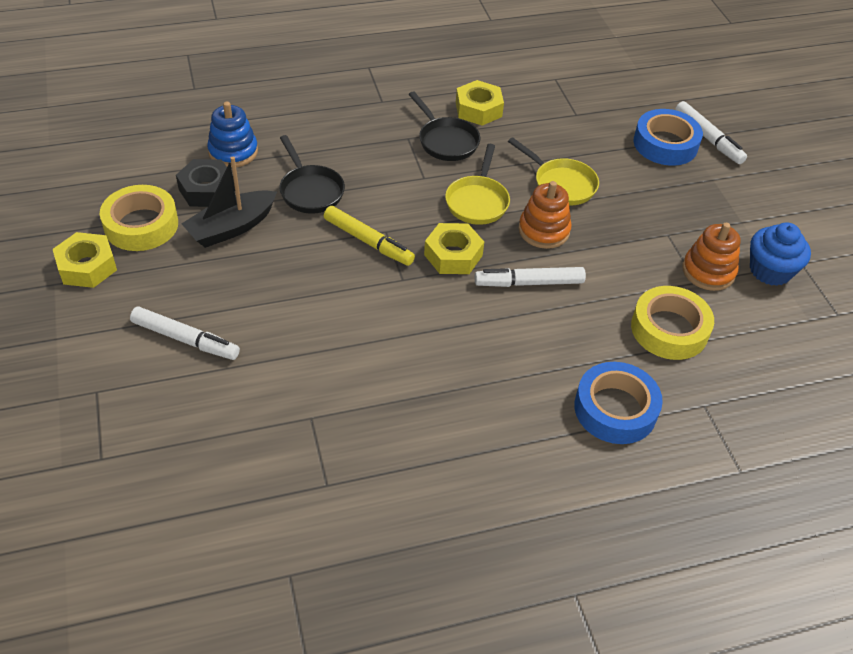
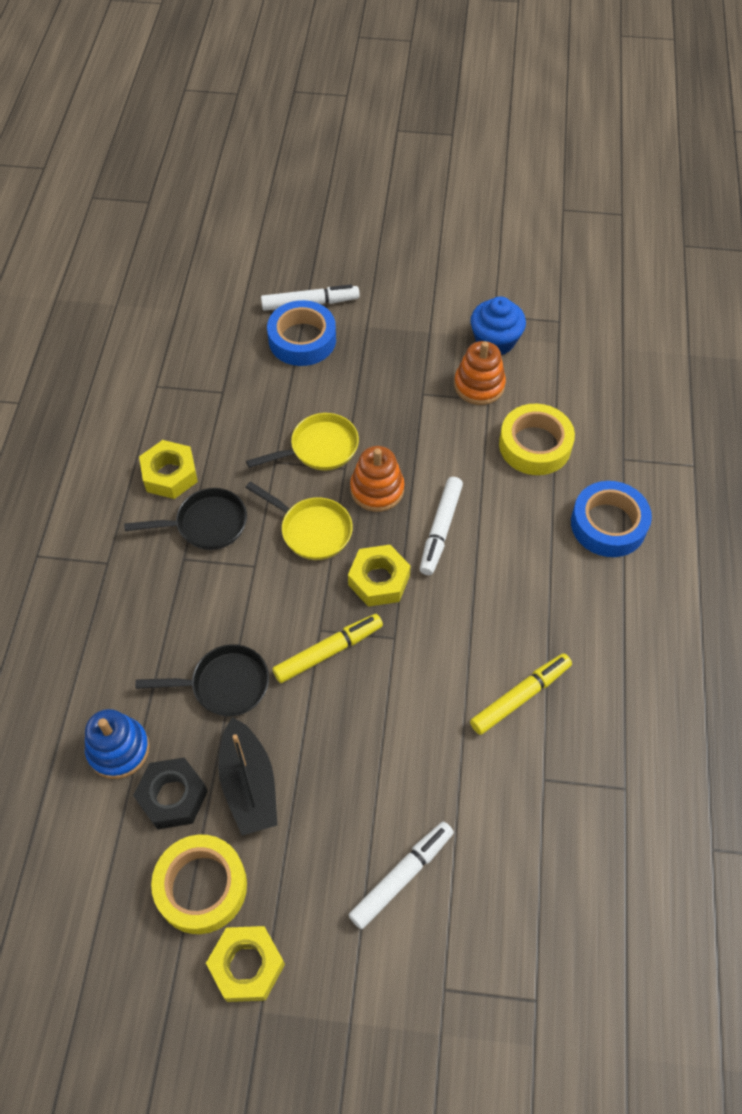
camera: 65 degrees left, 10 degrees up
none -> yellow marker [470,653,572,735]

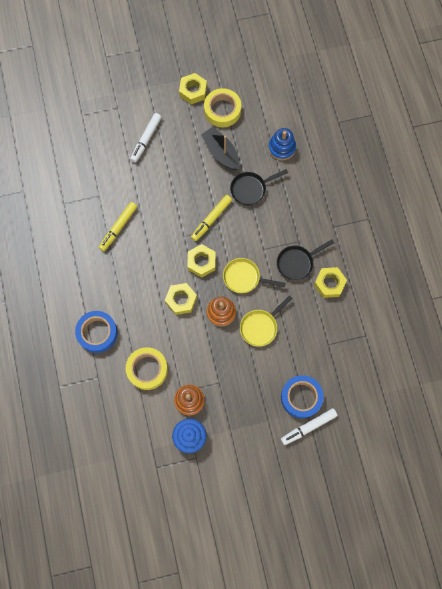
camera: 160 degrees right, 15 degrees up
black nut [133,758,208,829] -> none
white marker [420,477,463,575] -> yellow nut [165,283,197,315]

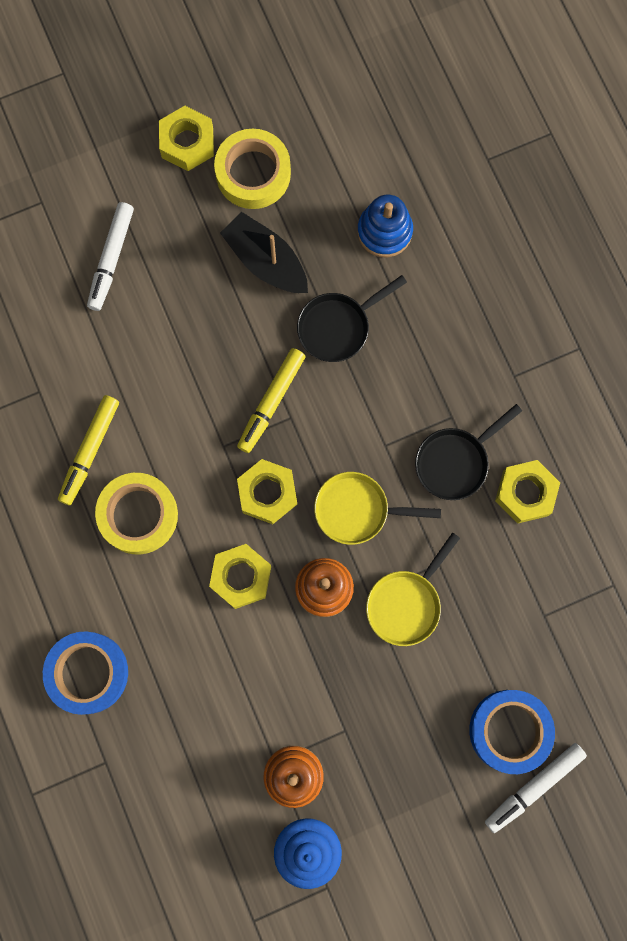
camera: 10 degrees left, 5 degrees up
yellow tape [126,347,168,390] -> yellow tape moved to [95,473,178,554]

